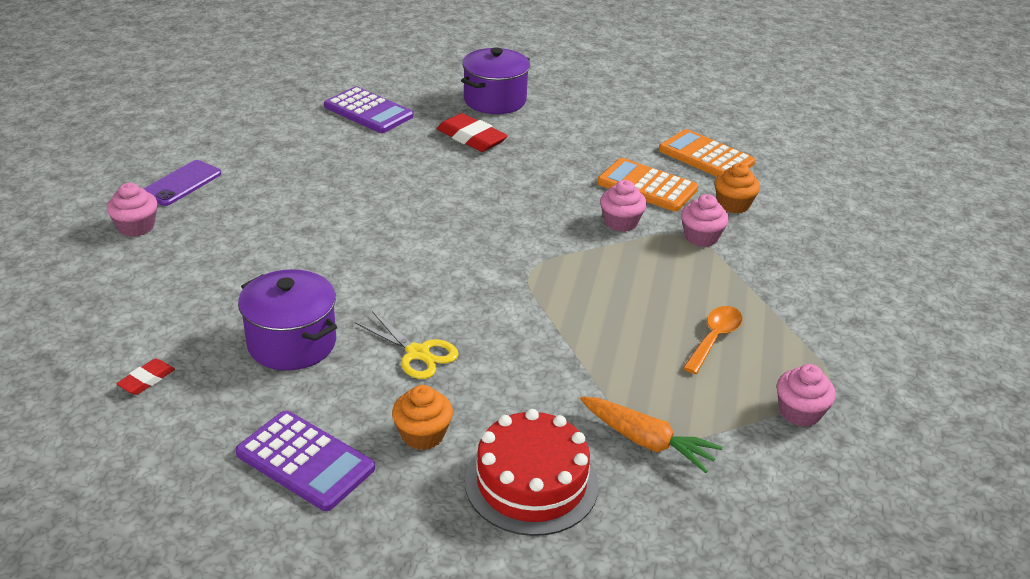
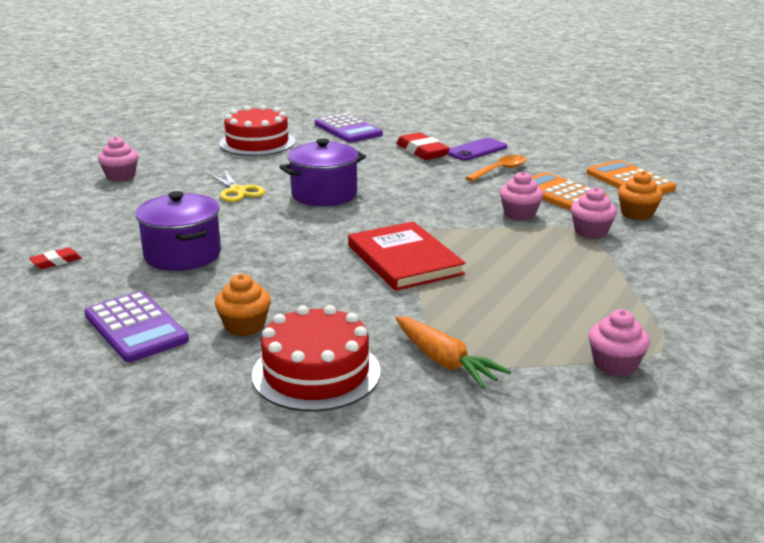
camera: 20 degrees right, 10 degrees down
purple phone [143,160,221,206] -> purple phone moved to [447,138,507,161]
yellow scissors [355,311,459,379] -> yellow scissors moved to [208,170,265,202]
purple pot [461,48,530,114] -> purple pot moved to [279,138,366,206]
orange spoon [683,306,743,374] -> orange spoon moved to [465,155,527,181]
none -> red cake [219,105,295,156]
none -> red book [348,221,466,291]

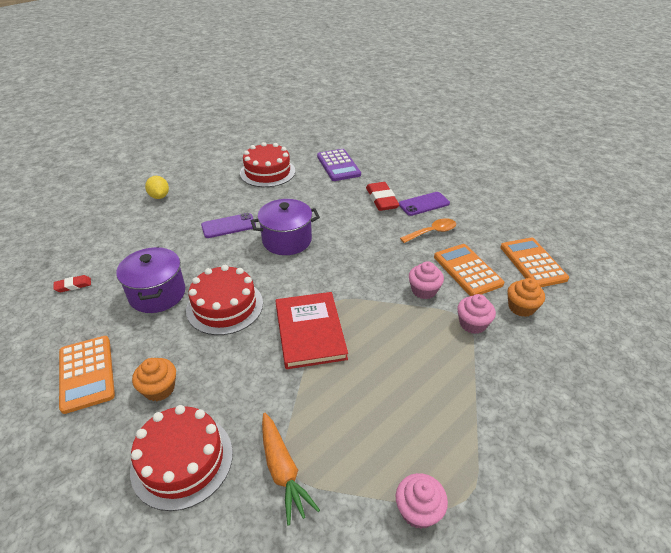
camera: 15 degrees right, 15 degrees up
purple calculator [84,291,189,362] -> orange calculator [59,336,115,414]
pink cupcake [98,137,138,181] -> yellow lemon [145,176,169,199]
yellow scissors [208,170,265,202] -> purple phone [201,213,256,238]
none -> red cake [186,265,263,335]

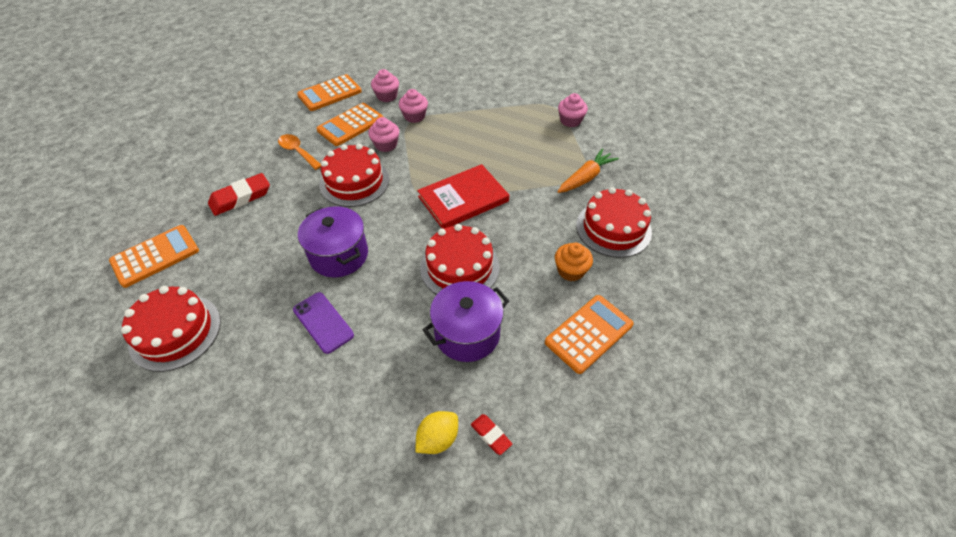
camera: 110 degrees left, 10 degrees up
yellow lemon [145,176,169,199] -> yellow lemon moved to [415,411,458,454]
purple calculator [317,149,361,181] -> orange calculator [109,225,199,288]
purple phone [399,192,450,216] -> none
orange cupcake [508,278,545,317] -> pink cupcake [371,69,399,102]
none -> red cake [319,144,389,207]

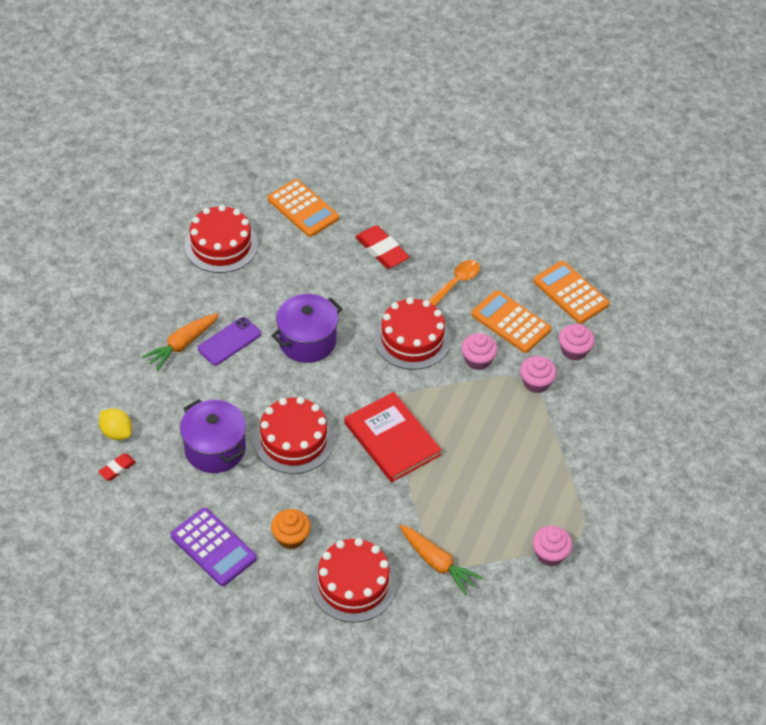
camera: 85 degrees right, 0 degrees up
orange calculator [545,295,634,374] -> purple calculator [171,508,257,586]
none -> orange carrot [142,313,219,371]

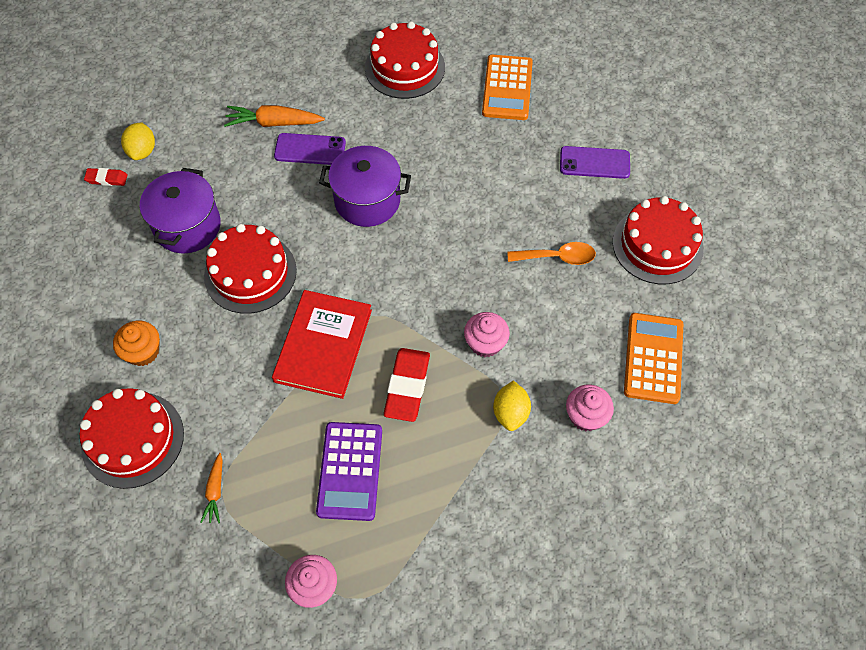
camera: 50 degrees right, 10 degrees up
purple calculator [171,508,257,586] -> purple calculator moved to [316,422,382,521]
red eraser [355,225,409,269] -> red eraser moved to [384,348,430,422]
red cake [374,297,451,370] -> red cake moved to [612,196,704,284]
orange carrot [399,524,483,595] -> orange carrot [200,453,223,523], size x0.59
orange calculator [471,290,551,353] -> none
pink cupcake [520,356,557,393] -> yellow lemon [493,380,531,431]
none -> purple phone [560,146,630,179]

